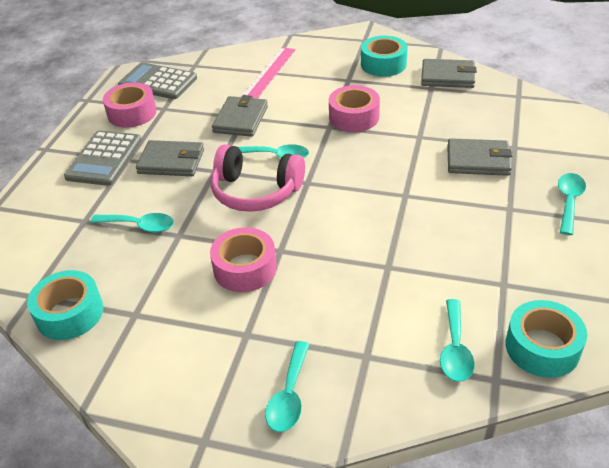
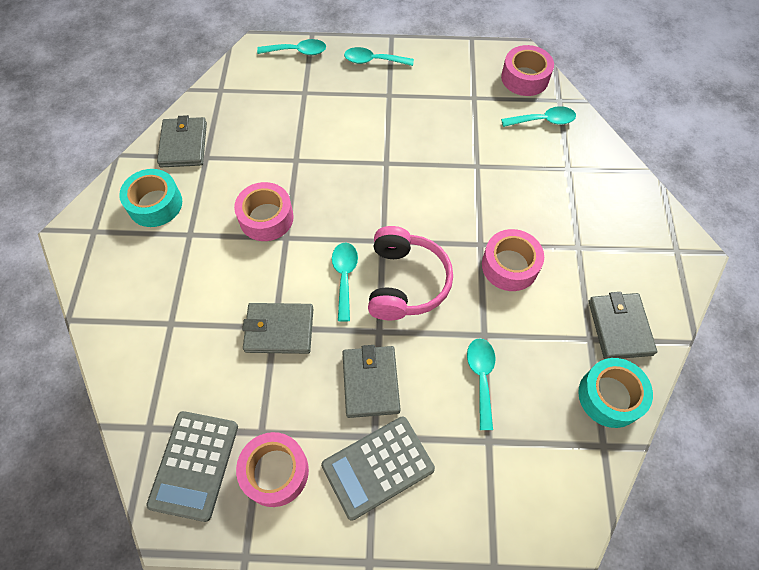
camera: 105 degrees left, 20 degrees up
grey calculator [64,130,142,186] -> grey calculator turned 150 degrees clockwise [321,417,435,521]
pink ruler [242,47,295,99] -> none
turquoise spoon [265,341,310,432] -> turquoise spoon moved to [257,39,326,55]
grey wallet [447,138,513,176] -> grey wallet moved to [589,292,657,359]
turquoise tape [506,300,587,378] -> pink tape [501,45,554,96]

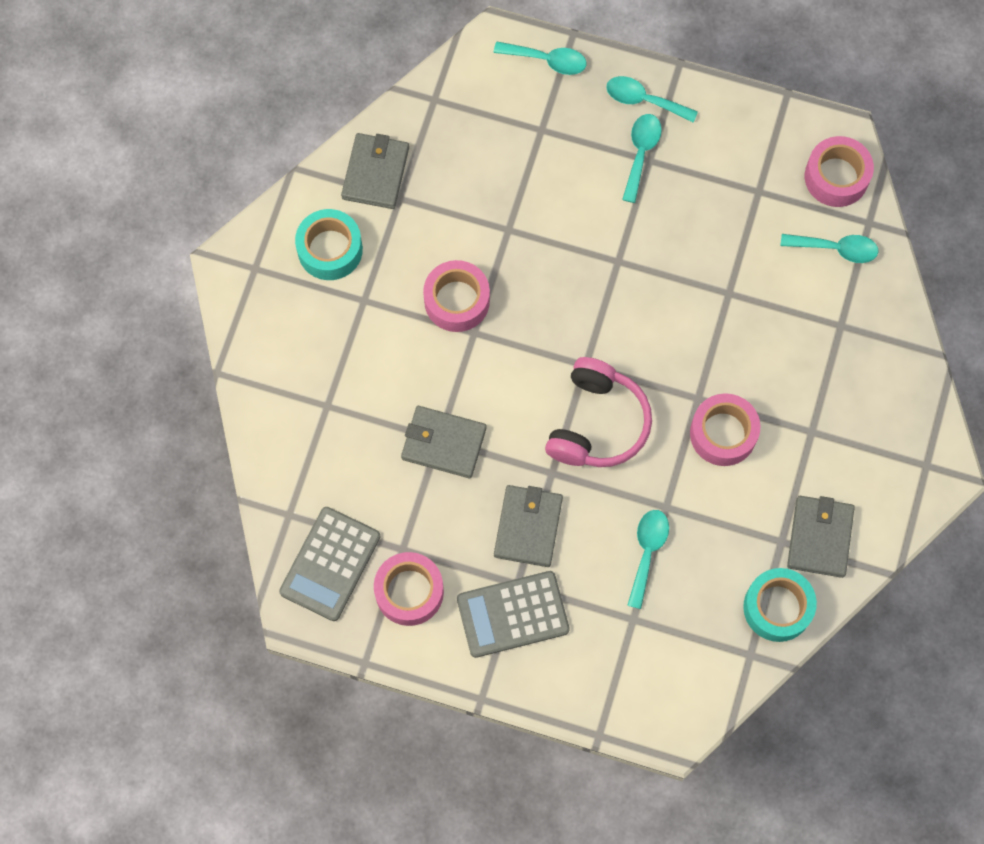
camera: 15 degrees right, 10 degrees up
turquoise spoon [332,242,358,322] -> turquoise spoon moved to [622,114,662,203]

